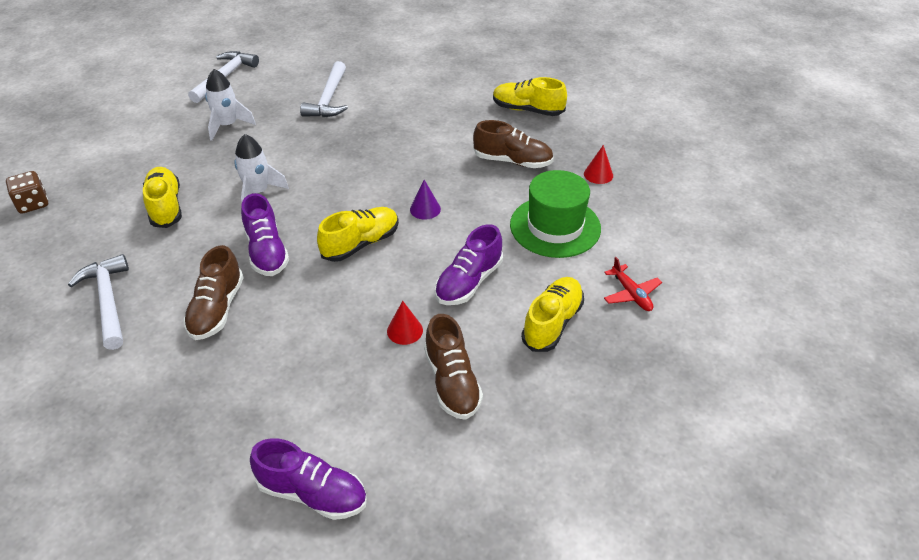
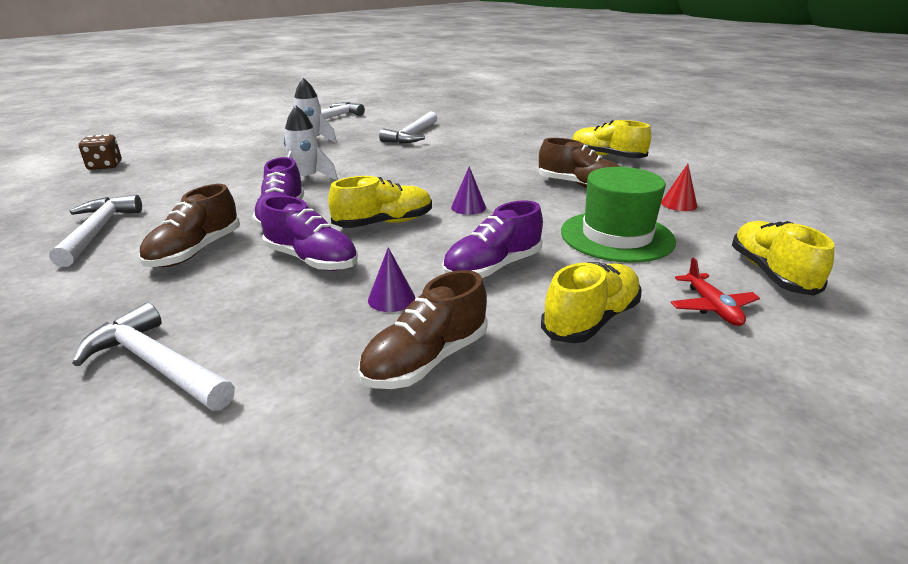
camera: 15 degrees right, 15 degrees down
yellow shoe [143,167,182,228] -> yellow shoe moved to [732,221,834,296]
purple shoe [250,438,367,520] -> purple shoe moved to [260,196,358,271]
red cone [387,301,423,345] -> purple cone [368,247,415,312]
brown shoe [424,314,483,420] -> brown shoe turned 45 degrees clockwise [358,270,488,389]
none -> white hammer [72,303,235,411]

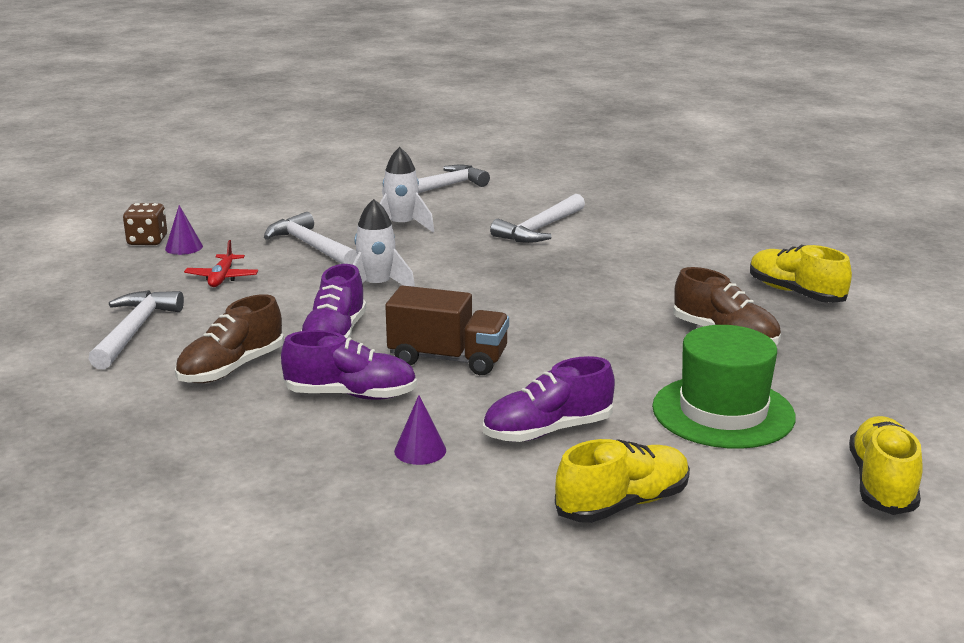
camera: 15 degrees right, 5 degrees down
white hammer [72,303,235,411] -> white hammer moved to [264,212,357,265]
purple shoe [260,196,358,271] -> purple shoe turned 45 degrees counterclockwise [281,330,417,400]
yellow shoe [328,176,432,228] -> brown truck [385,285,509,375]
brown shoe [358,270,488,389] -> none
purple cone [451,166,486,215] -> purple cone moved to [165,205,203,255]
red cone [661,164,697,211] -> none
red plane [671,258,760,326] -> red plane moved to [184,240,258,287]

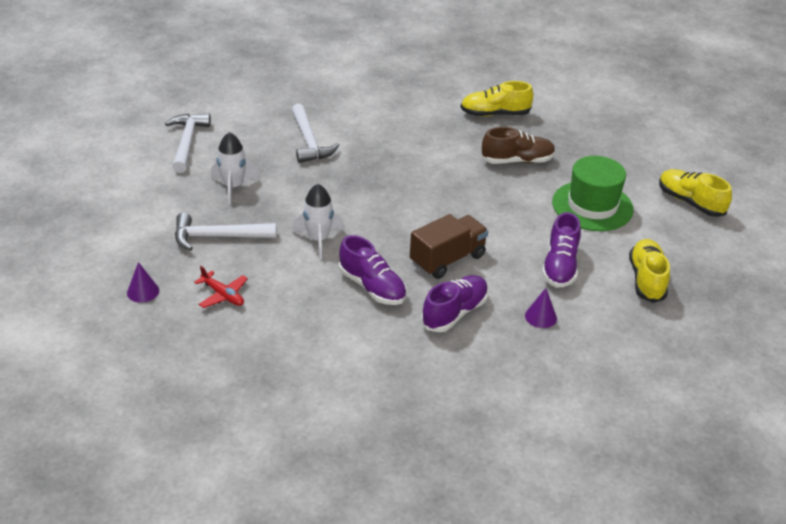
camera: 55 degrees left, 15 degrees up
white hammer [88,290,184,369] -> none
brown dice [123,203,167,245] -> none
brown shoe [175,294,284,383] -> none

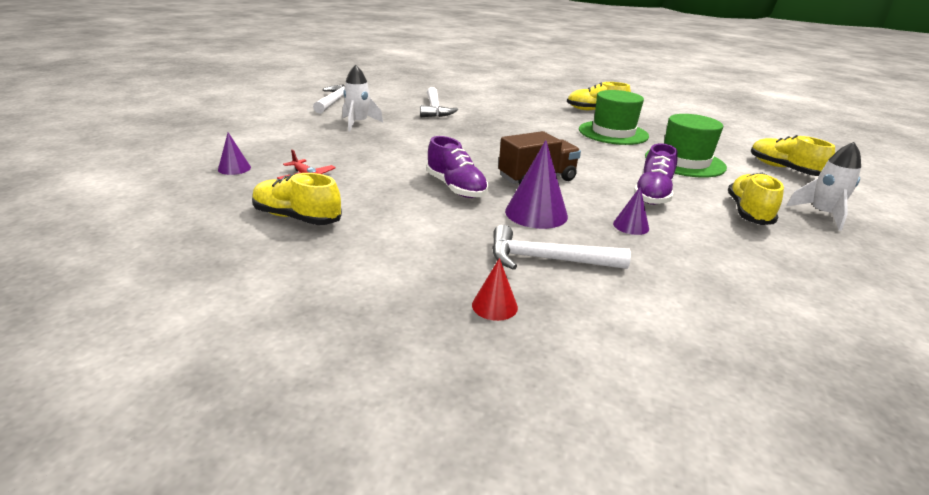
camera: 10 degrees right, 10 degrees down
white hammer [175,213,277,251] -> white hammer moved to [492,225,631,270]
white rocket [292,184,344,259] -> white rocket moved to [786,142,861,231]
purple shoe [421,275,488,332] -> purple cone [505,140,568,229]
brown shoe [481,127,556,164] -> green hat [579,90,649,145]
none -> yellow shoe [252,173,342,225]
none -> red cone [472,258,518,321]

